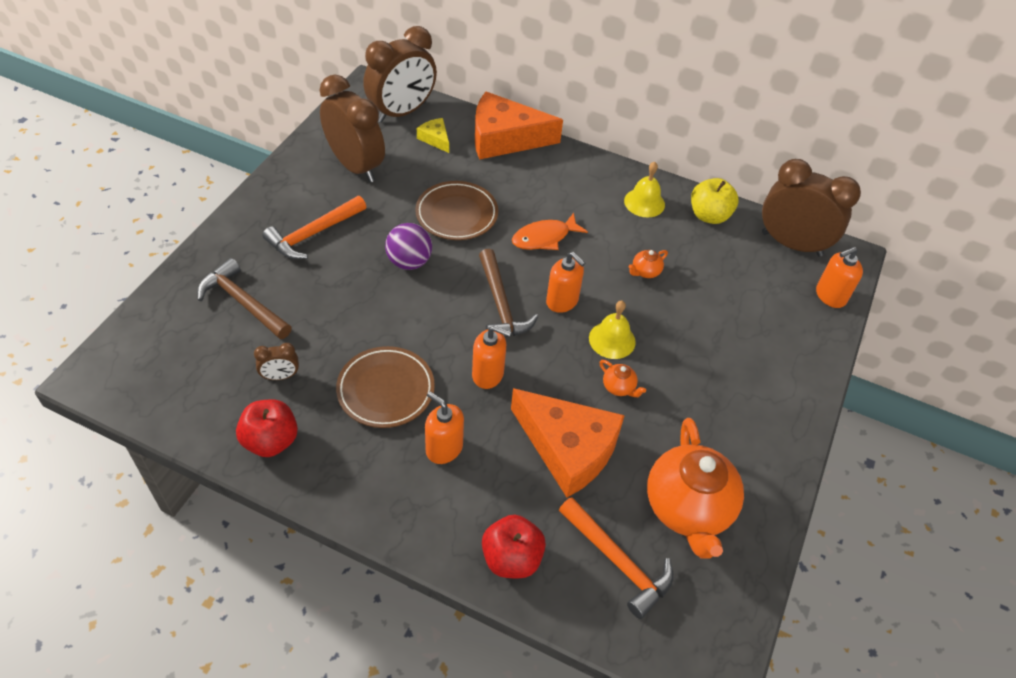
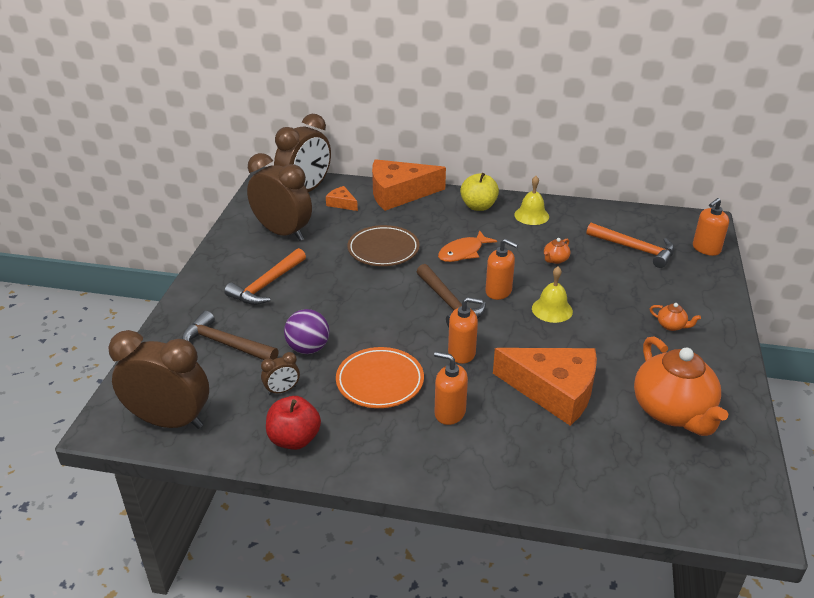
camera: 10 degrees left, 15 degrees down
brown plate [336,346,435,428] -> orange plate [336,347,424,408]
purple ball [385,223,432,270] -> purple ball moved to [284,309,330,354]
yellow cheese [417,118,449,153] -> orange cheese [326,186,358,211]
red apple [482,515,546,578] -> none
orange hammer [559,497,674,619] -> orange hammer moved to [587,223,674,268]
orange teapot [599,360,646,397] -> orange teapot moved to [650,303,701,331]
yellow apple [691,178,739,224] -> yellow apple moved to [460,173,499,211]
brown clock [762,159,861,257] -> brown clock moved to [108,330,209,429]

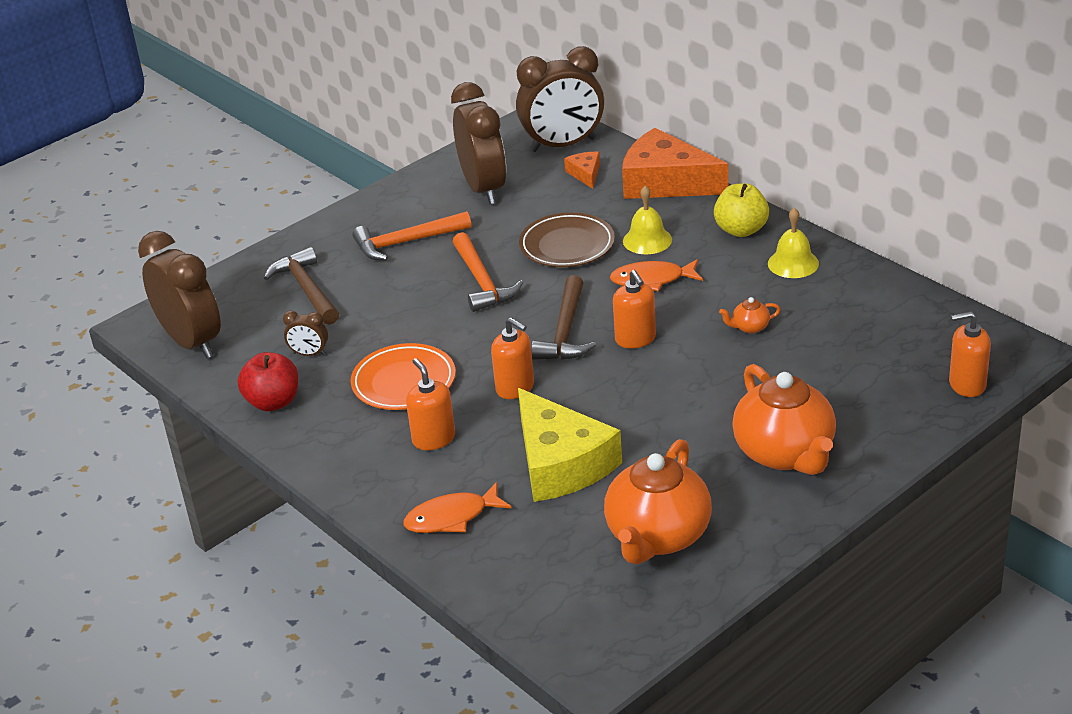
camera: 40 degrees right, 0 degrees up
purple ball [284,309,330,354] -> none
orange cheese [493,348,597,426] -> yellow cheese [518,388,622,502]
yellow bell [532,267,573,323] -> yellow bell moved to [623,186,672,254]
orange hammer [587,223,674,268] -> orange hammer moved to [453,232,523,312]
orange teapot [650,303,701,331] -> orange teapot [732,364,836,475], size x2.49
none -> orange fish [403,482,512,533]

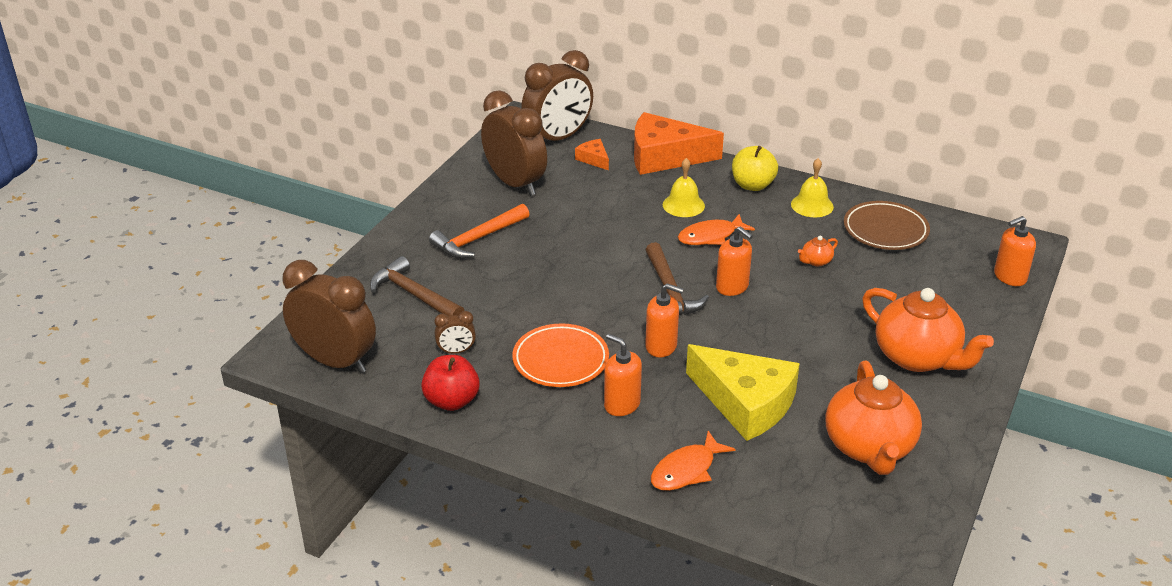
camera: 25 degrees left, 0 degrees up
orange hammer [453,232,523,312] -> none
brown plate [519,212,615,267] -> brown plate moved to [844,201,930,250]

